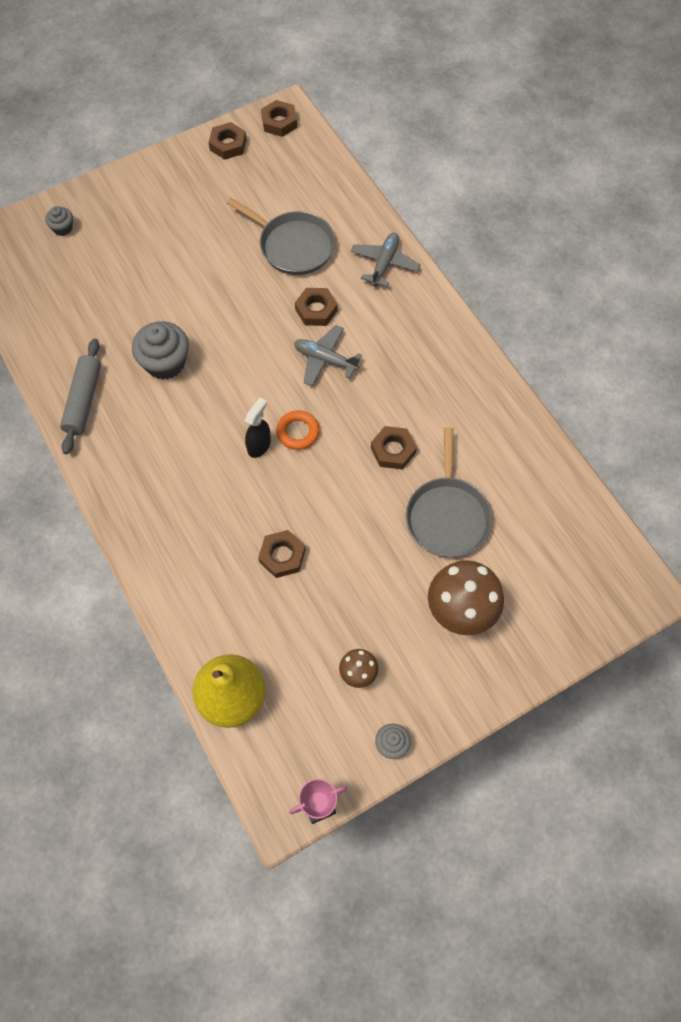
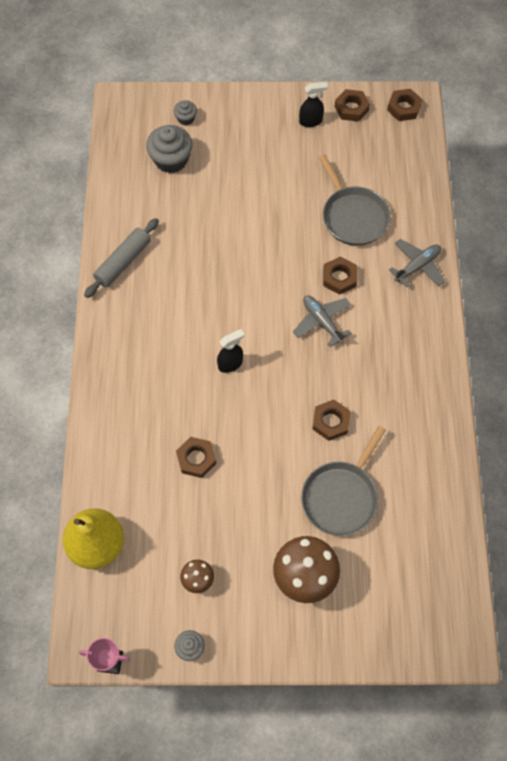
camera: 30 degrees right, 0 degrees up
grey cupcake [132,321,189,380] -> grey cupcake moved to [146,125,193,173]
orange ring [276,411,320,450] -> none
none -> black spray bottle [299,82,328,127]

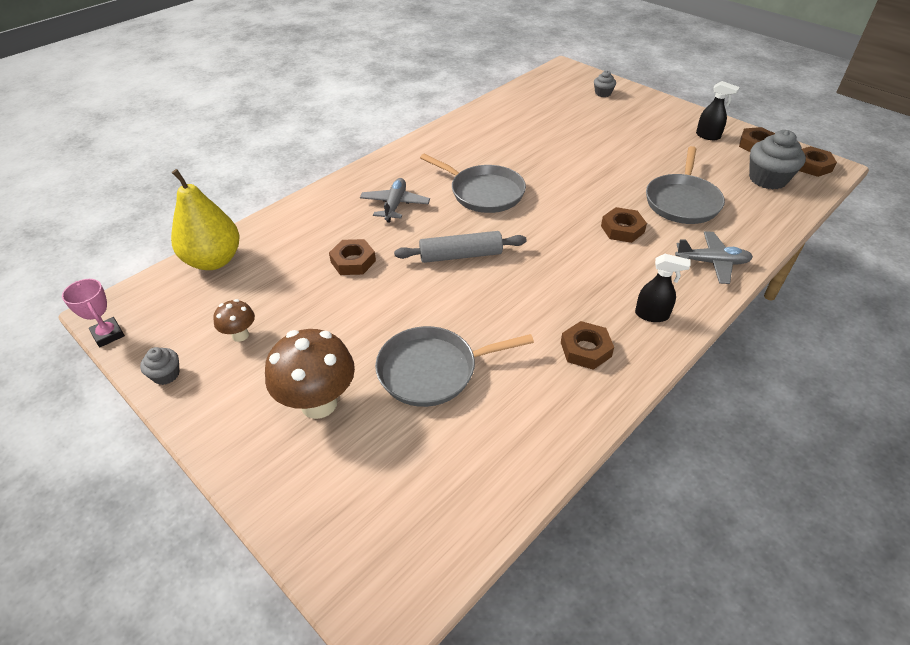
camera: 45 degrees right, 20 degrees down
grey rolling pin [84,218,159,298] -> grey rolling pin moved to [394,231,527,263]
grey cupcake [146,125,193,173] -> grey cupcake moved to [749,130,806,189]
black spray bottle [217,329,244,373] -> black spray bottle moved to [635,254,690,322]
grey plane [293,295,351,347] -> grey plane moved to [360,178,430,222]
brown nut [313,400,350,441] -> brown nut moved to [561,321,614,370]
none -> grey pan [420,154,526,213]

